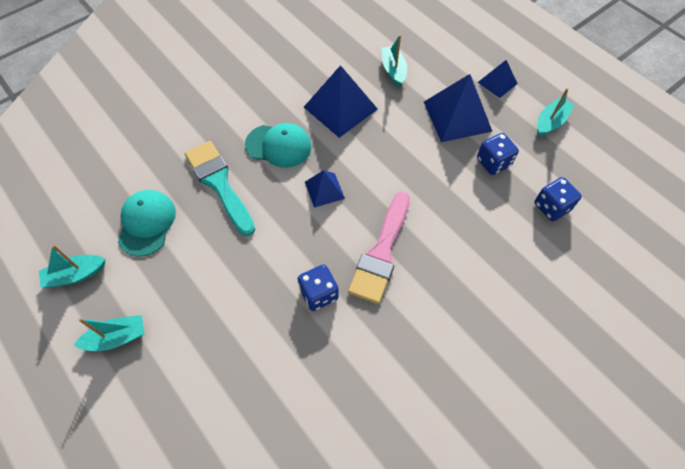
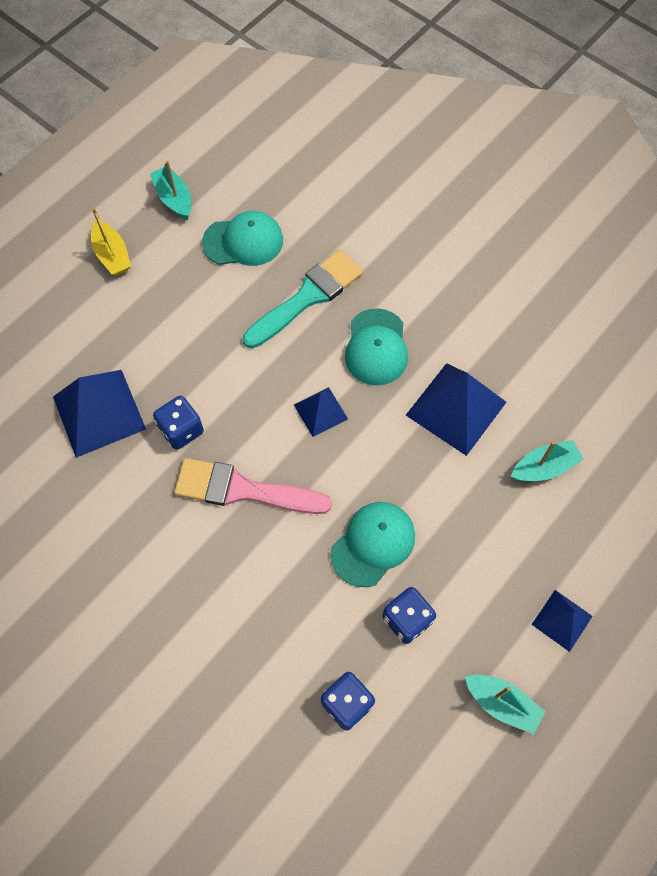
camera: 80 degrees right, 5 degrees up
turquoise boat [74,315,144,351] -> yellow boat [91,208,131,276]
blue pyramid [424,74,493,142] -> blue pyramid moved to [53,370,146,458]
none -> turquoise cap [331,502,415,587]

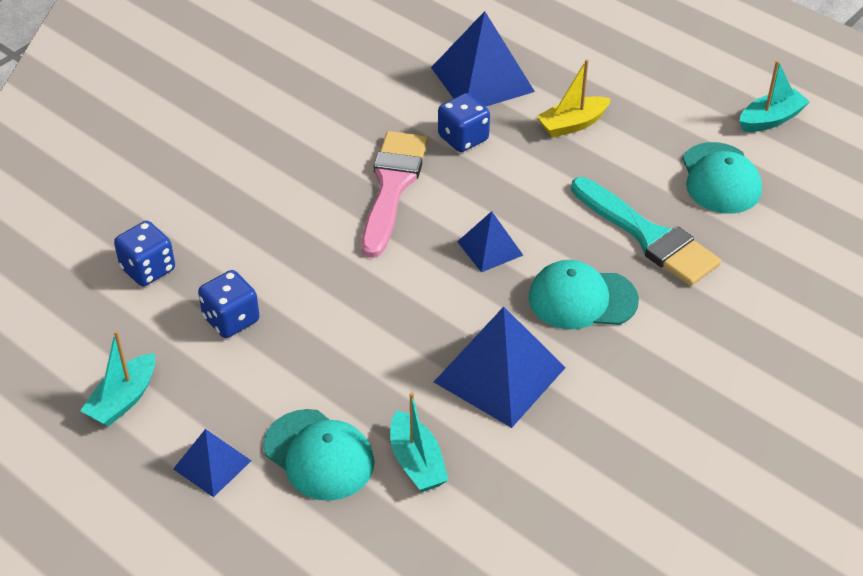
camera: 90 degrees right, 20 degrees down
yellow boat [91,208,131,276] -> yellow boat moved to [537,59,611,138]
turquoise cap [331,502,415,587] -> turquoise cap moved to [263,409,375,501]

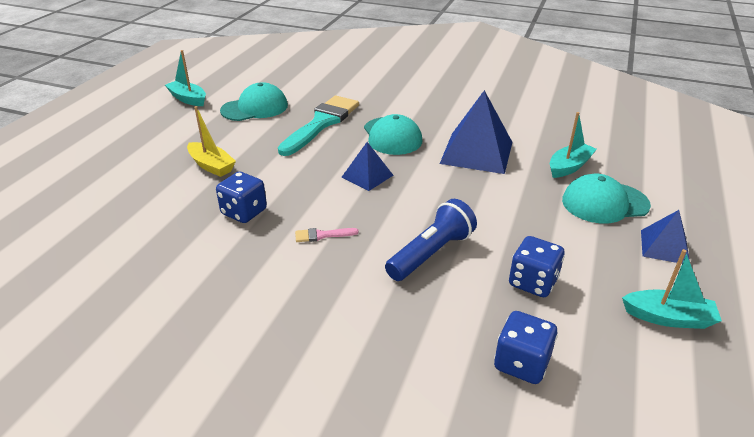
camera: 110 degrees left, 10 degrees down
turquoise cap [263,409,375,501] -> turquoise cap turned 120 degrees counterclockwise [562,174,651,224]
pink brush [361,131,428,258] -> pink brush [295,228,359,242], size x0.40
blue pyramid [431,11,535,107] -> none
none -> blue flashlight [385,199,477,281]

